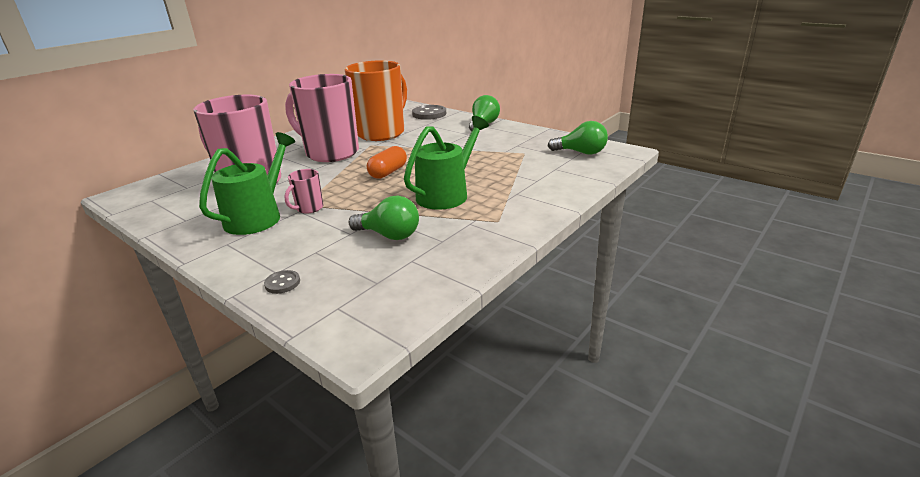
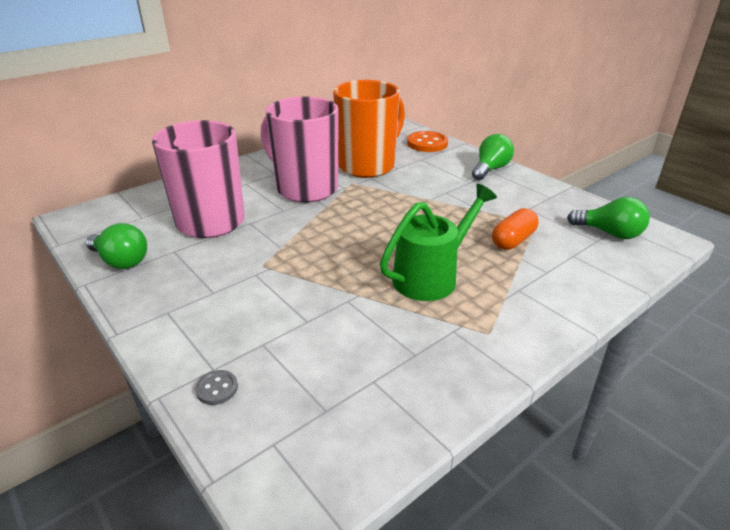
camera: 10 degrees right, 5 degrees up
green watering can [199,132,295,235] -> none
pink mug [285,169,323,214] -> none
green light bulb [349,196,419,240] -> green light bulb moved to [86,223,147,269]
orange capsule [367,146,407,179] -> orange capsule moved to [492,208,538,250]
grey button [412,105,446,120] -> orange button [407,131,448,152]

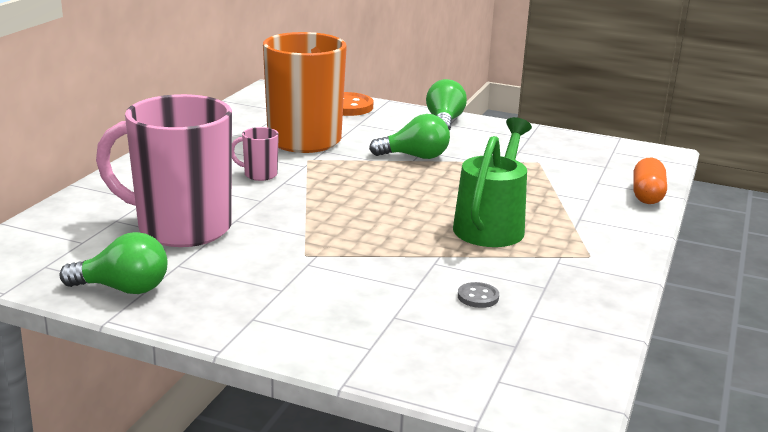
camera: 30 degrees left, 10 degrees down
grey button [195,370,238,405] -> grey button moved to [458,282,499,308]
pink mug [261,96,339,203] -> pink mug [232,127,279,181], size x0.41
orange capsule [492,208,538,250] -> orange capsule moved to [633,158,667,204]
green light bulb [567,197,650,239] -> green light bulb moved to [369,114,450,159]

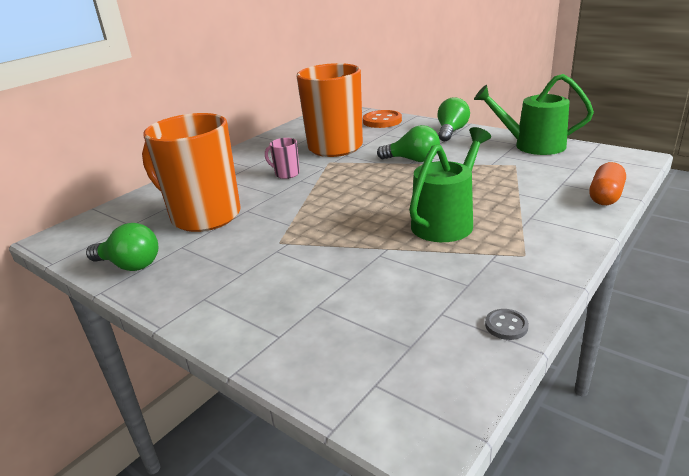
camera: 20 degrees right, 5 degrees up
pink mug [96,94,232,247] -> orange mug [142,113,241,232]
grey button [458,282,499,308] -> grey button moved to [485,309,529,340]
none -> green watering can [474,74,594,155]

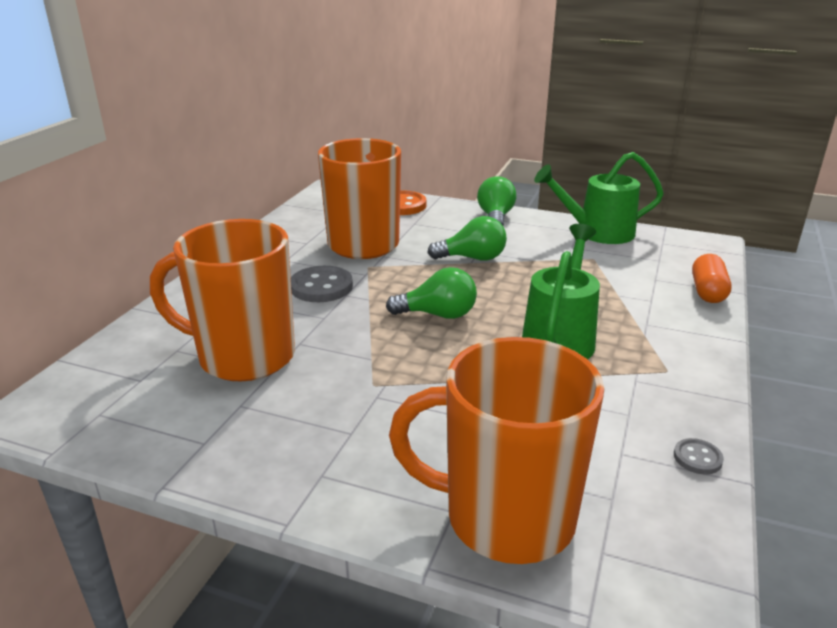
camera: 20 degrees left, 0 degrees up
green light bulb [86,223,158,271] -> green light bulb moved to [386,267,477,319]
pink mug [265,138,300,179] -> grey button [291,266,353,302]
none -> orange mug [389,337,604,564]

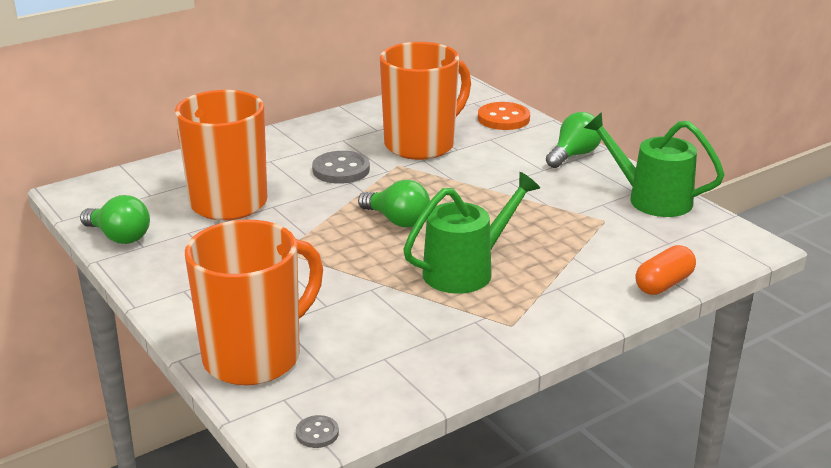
camera: 35 degrees right, 0 degrees up
orange mug [389,337,604,564] -> orange mug turned 90 degrees clockwise [185,220,323,385]
green light bulb [428,216,507,261] -> green light bulb moved to [80,195,150,244]
grey button [674,438,724,475] -> grey button moved to [296,415,339,448]

